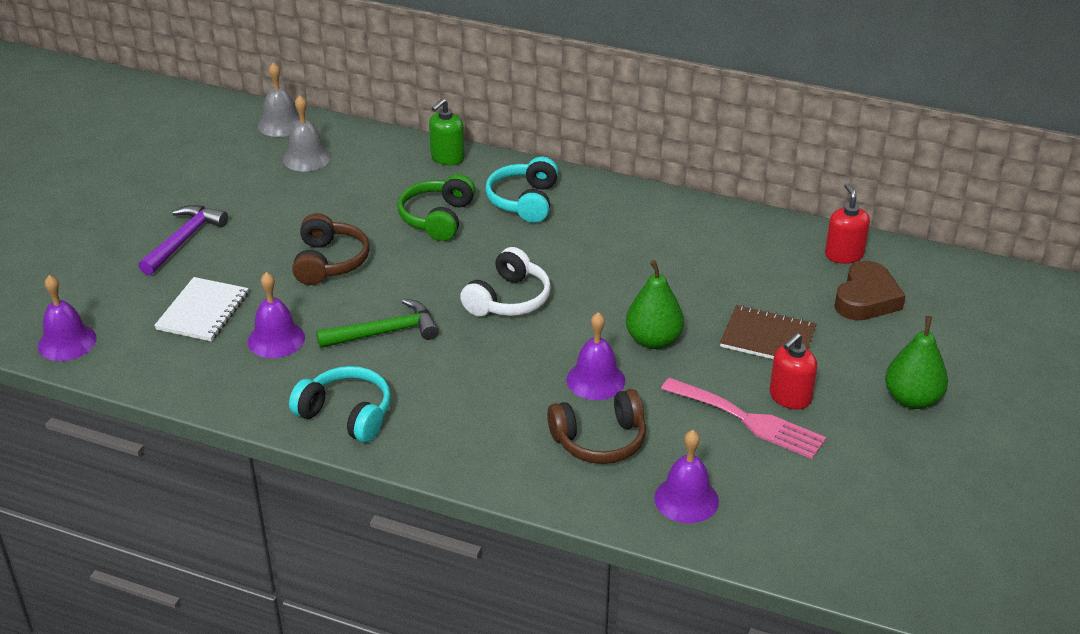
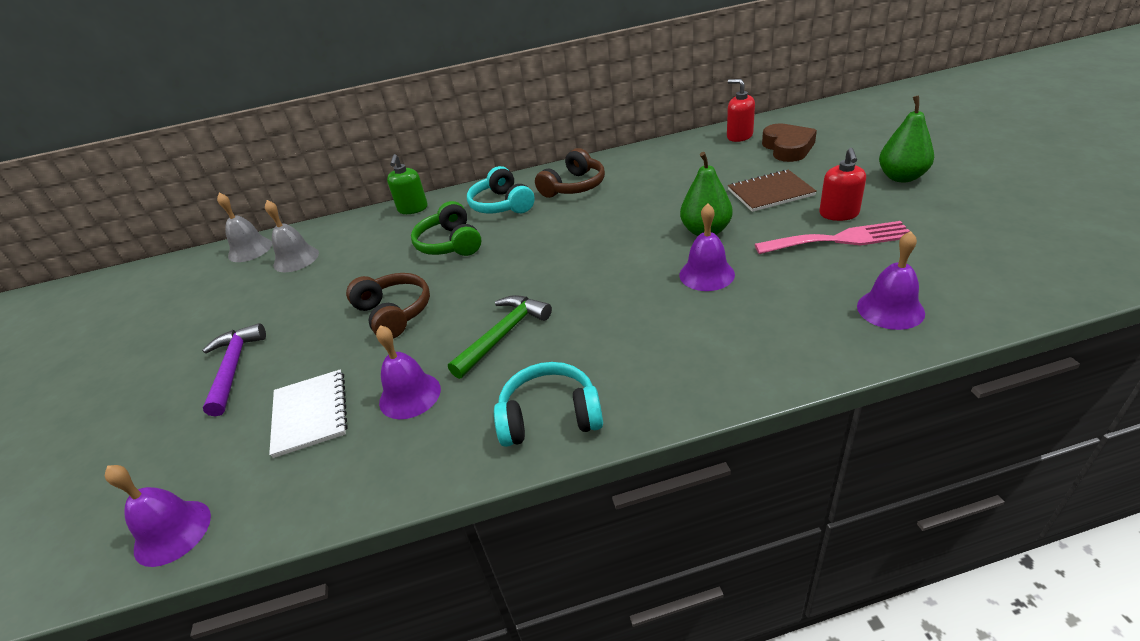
camera: 30 degrees left, 0 degrees up
white headphones [460,247,551,316] -> none
brown headphones [547,389,646,464] -> brown headphones moved to [535,148,605,198]

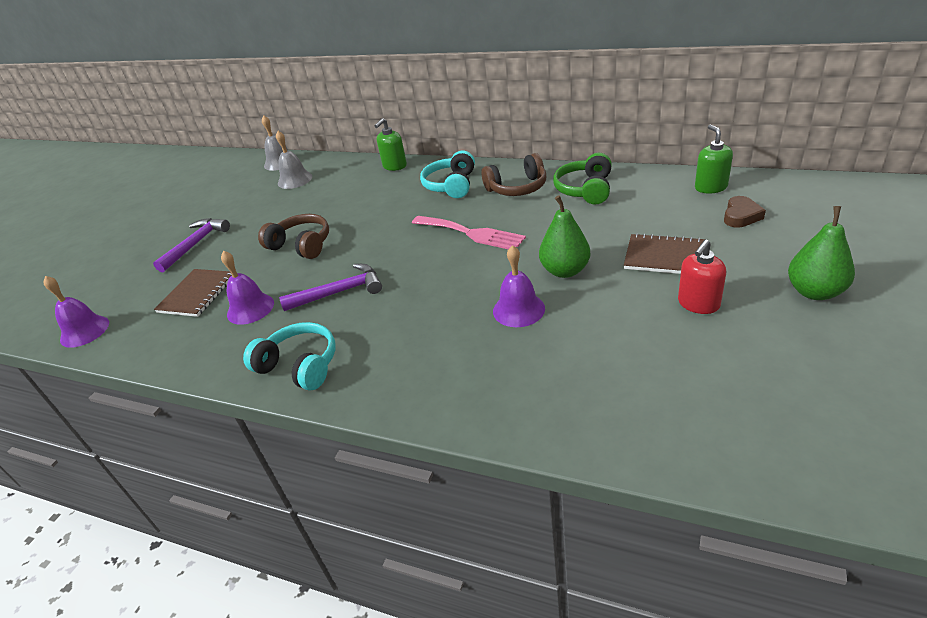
camera: 35 degrees right, 0 degrees up
white notebook [269,369,348,458] -> brown notebook [154,269,232,317]
brown headphones [346,273,430,338] -> brown headphones turned 60 degrees counterclockwise [258,214,329,259]
green headphones [411,201,482,256] -> green headphones moved to [553,153,612,205]
green hammer [448,295,552,379] -> purple hammer [279,264,382,311]
red soap dispenser [727,79,755,142] -> green soap dispenser [695,125,733,194]
pink fork [755,221,910,254] -> pink fork moved to [412,216,526,249]
brown heart [762,123,817,162] -> brown heart [724,196,766,228], size x0.66
purple bell [857,231,925,330] -> none

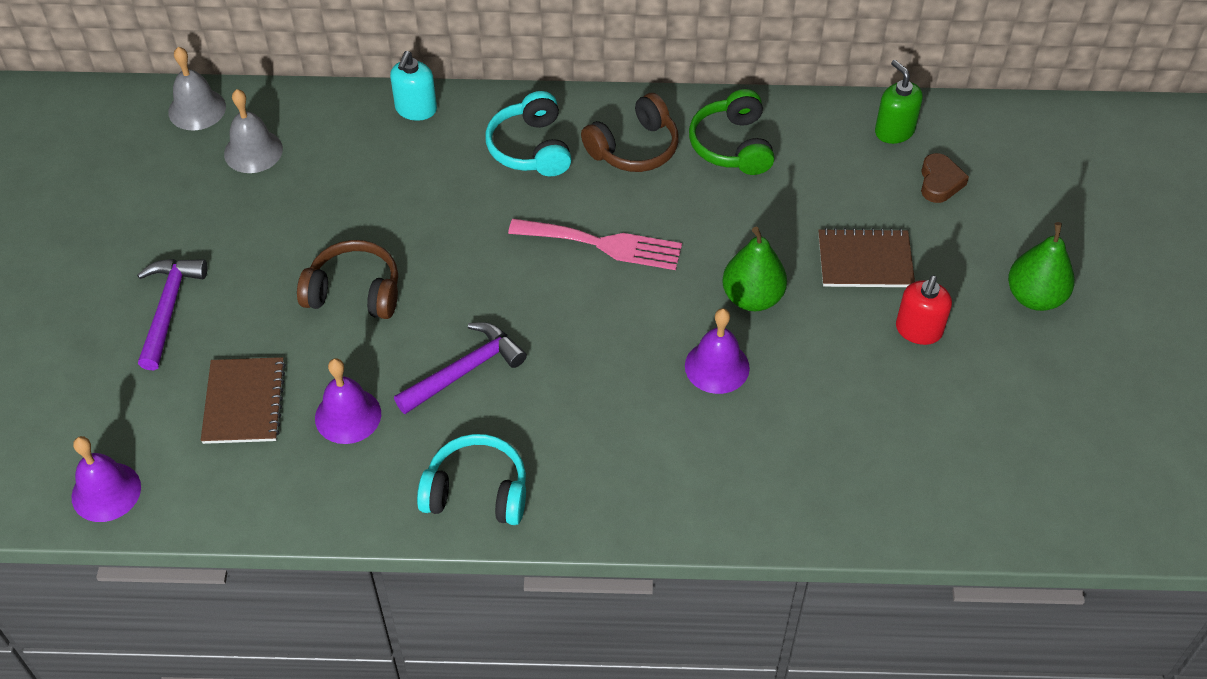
camera: 25 degrees left, 15 degrees up
green soap dispenser [374,118,407,171] -> turquoise soap dispenser [390,51,437,121]

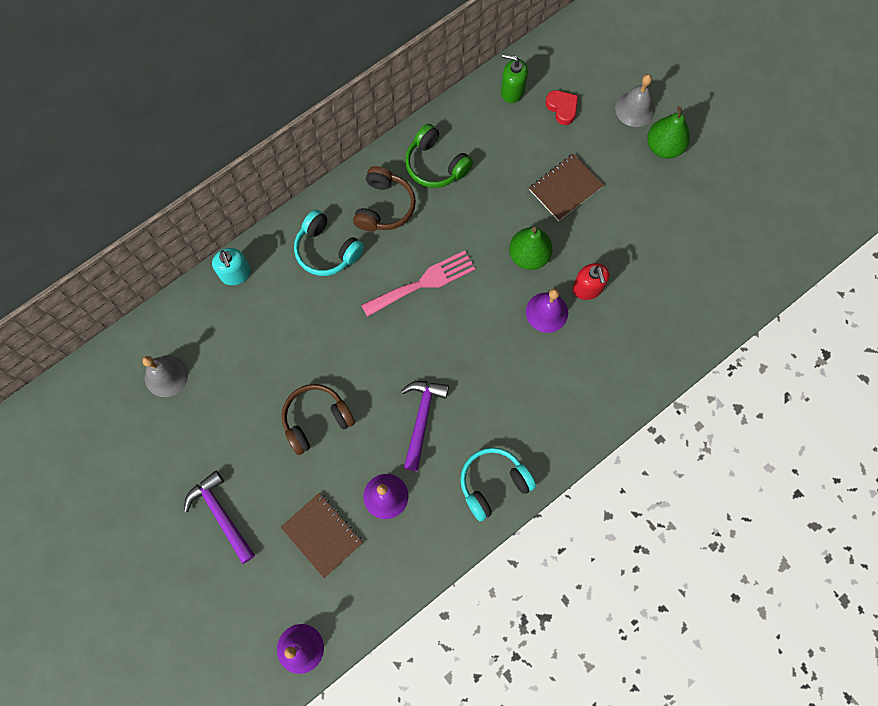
camera: 40 degrees left, 20 degrees up
grey bell [168,47,226,130] -> grey bell moved to [615,74,655,127]
red soap dispenser [896,275,952,345] -> red soap dispenser moved to [572,263,609,300]
brown heart [921,153,969,203] -> red heart [546,90,578,125]

